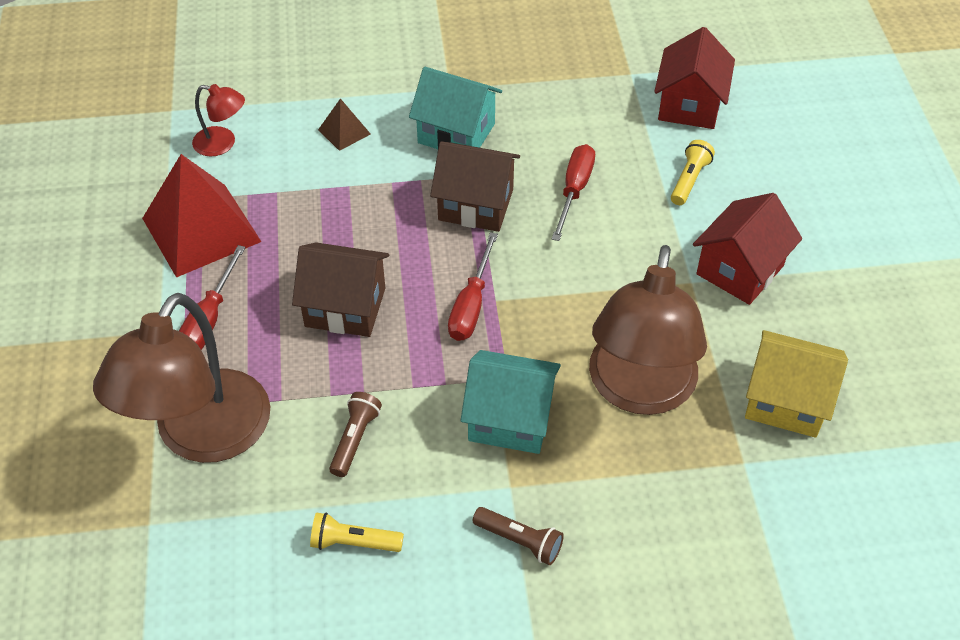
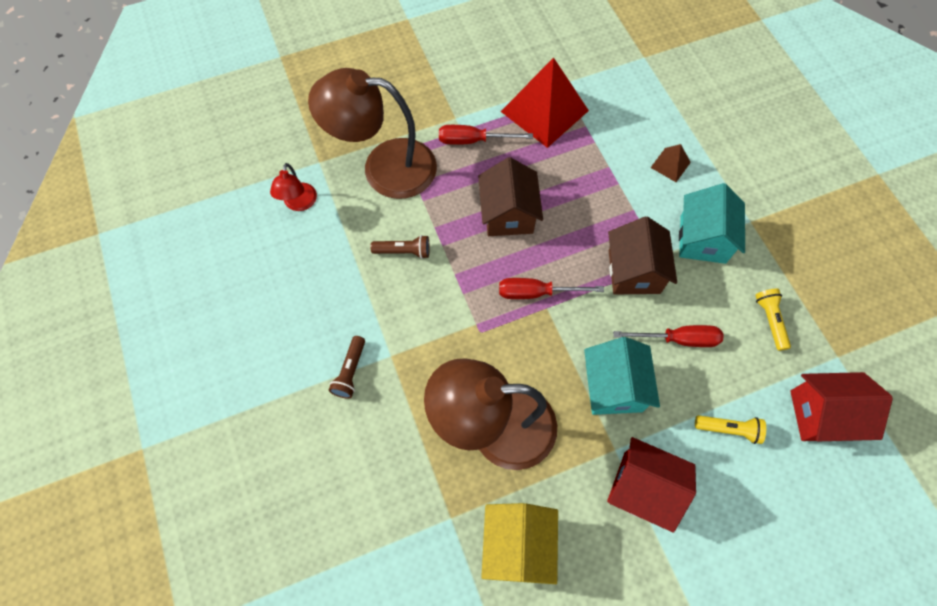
camera: 75 degrees right, 15 degrees up
red lamp [192,84,245,156] -> red lamp moved to [270,163,317,211]
yellow flashlight [310,512,404,552] -> yellow flashlight moved to [755,289,791,351]
turquoise house [461,350,561,454] -> turquoise house moved to [584,337,660,415]

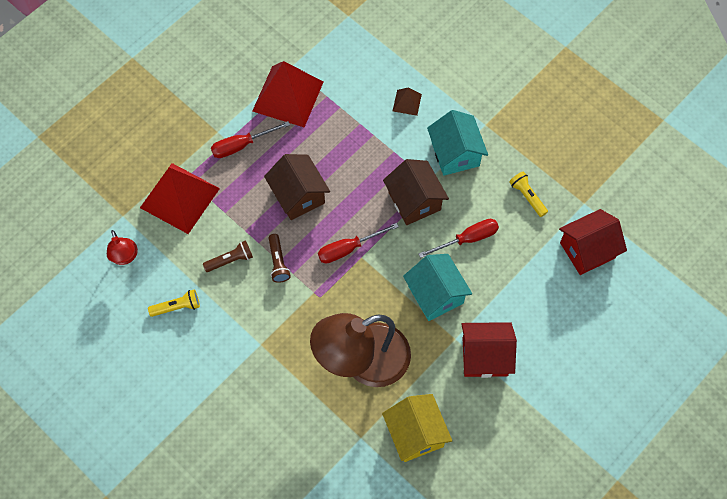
camera: 25 degrees left, 0 degrees up
brown lamp [308,68,437,199] -> red pyramid [140,163,220,234]
brown flashlight [329,336,365,399] -> brown flashlight moved to [269,234,291,283]
yellow flashlight [695,415,766,444] -> yellow flashlight moved to [148,289,200,317]

